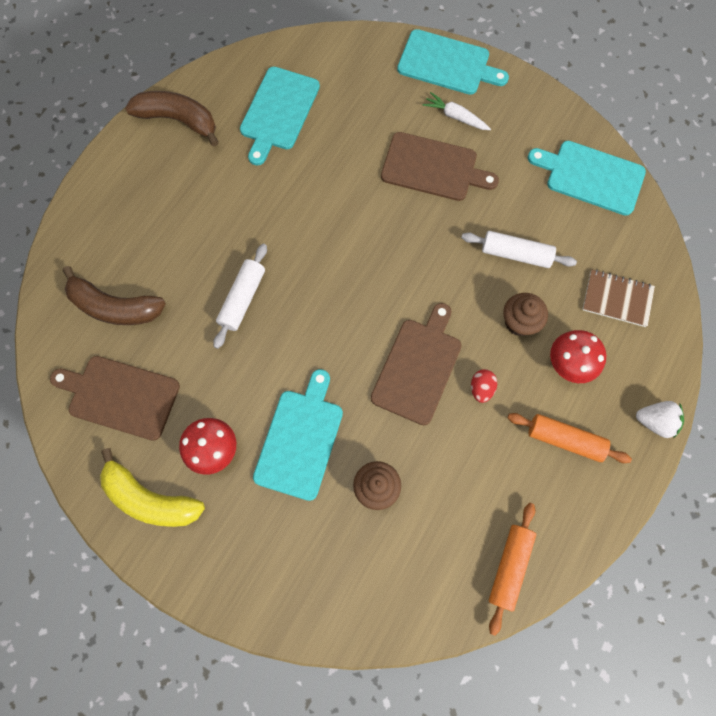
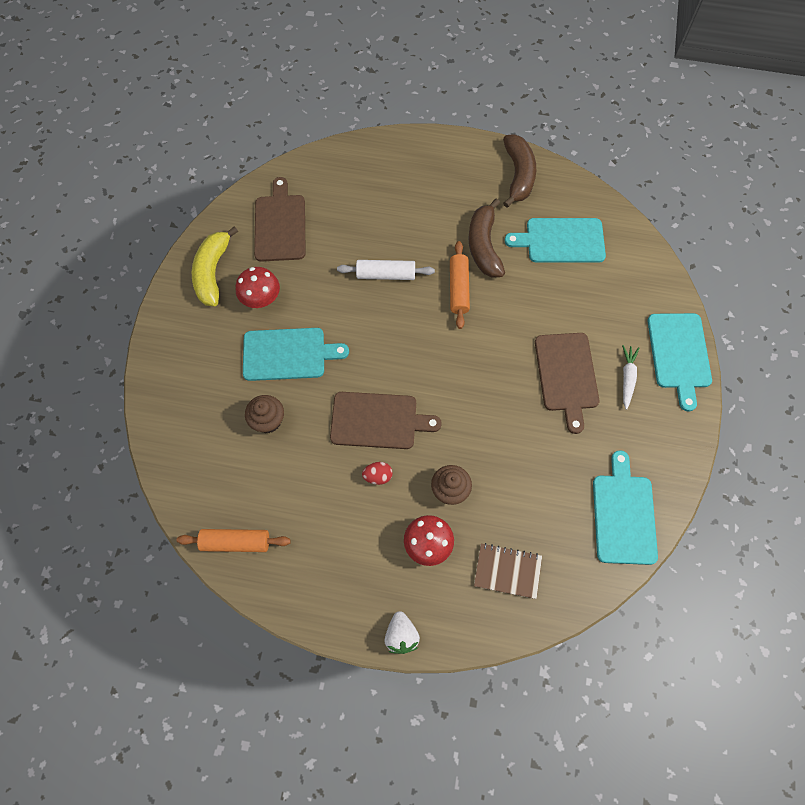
camera: 70 degrees right, 5 degrees down
brown banana [63,266,166,325] -> brown banana moved to [469,198,505,277]
white rolling pin [461,231,577,268] -> none
orange rolling pin [508,413,632,463] -> orange rolling pin moved to [450,241,470,329]
brown notebook [582,270,655,327] -> brown notebook turned 75 degrees counterclockwise [474,543,542,599]

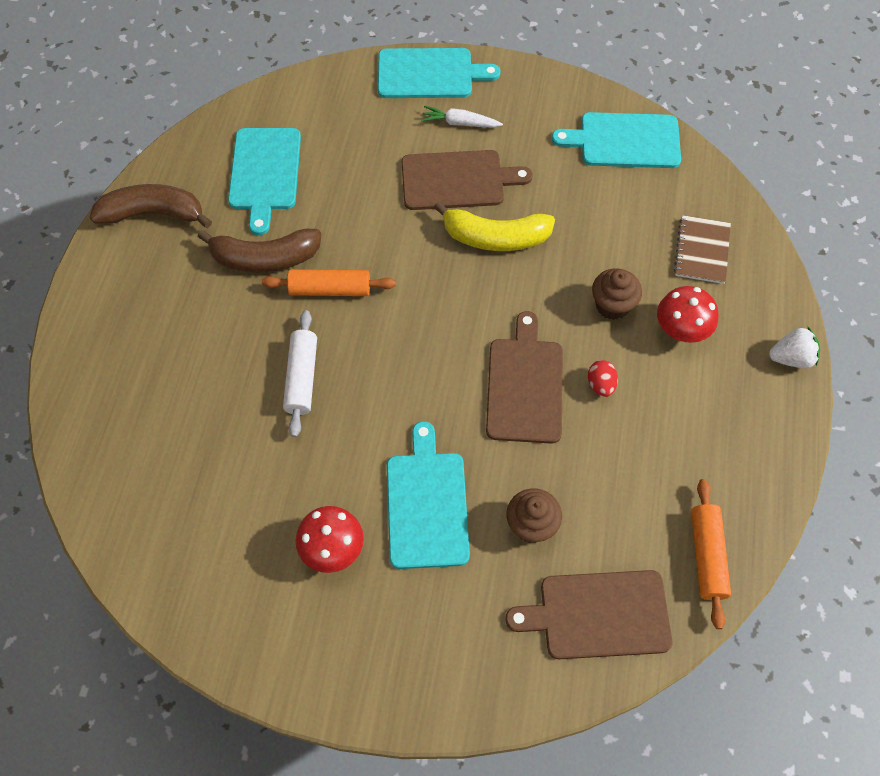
camera: 90 degrees left, 5 degrees down
yellow banana [192,226,238,306] -> yellow banana moved to [434,202,555,251]
brown cutting board [254,177,306,262] -> brown cutting board moved to [505,570,672,659]

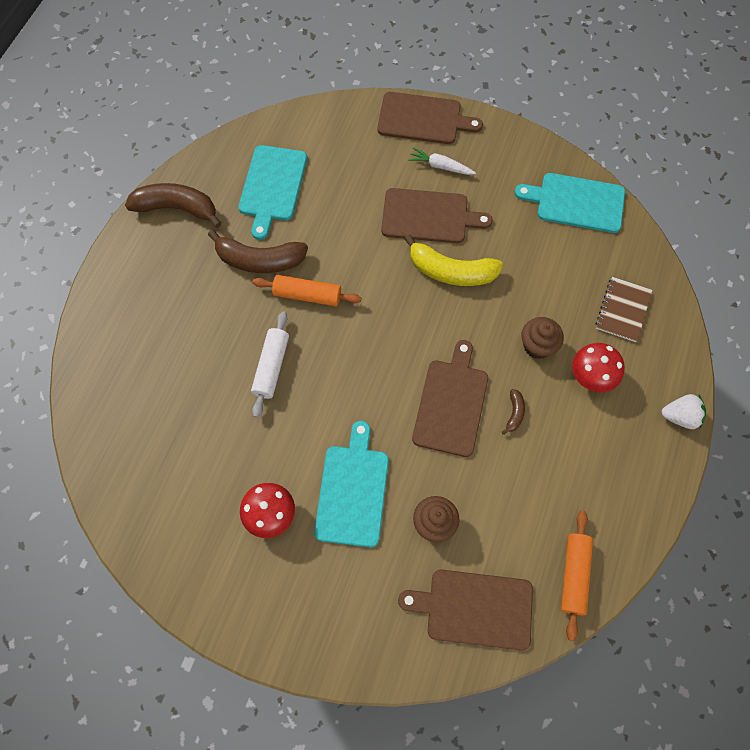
camera: 10 degrees right, 5 degrees up
turquoise cutting board [378,48,501,98] -> brown cutting board [377,92,483,144]
red egg [588,360,618,397] -> brown banana [502,389,525,435]

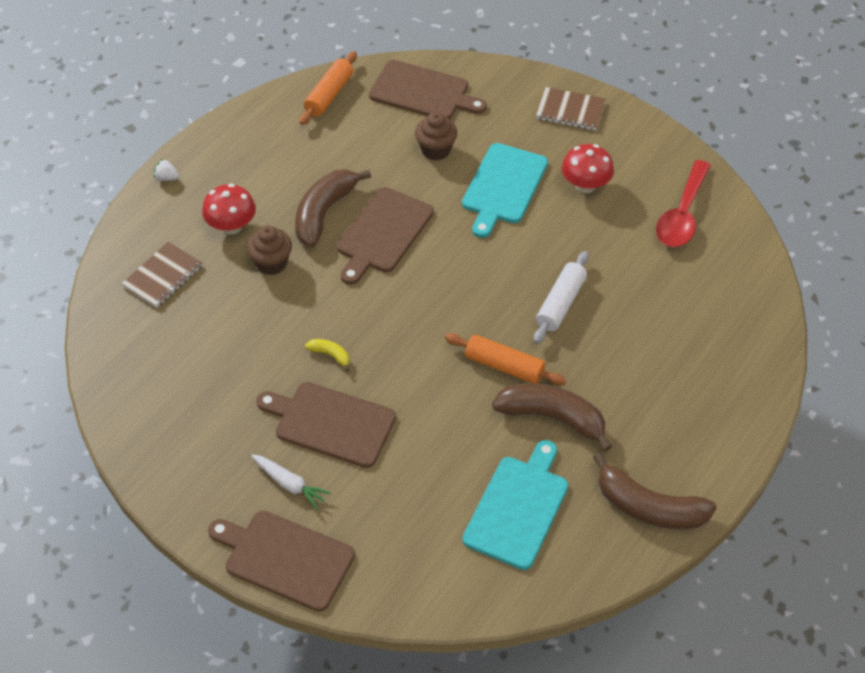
camera: 165 degrees left, 15 degrees down
yellow banana [404,234,503,286] -> yellow banana [305,339,350,372], size x0.45
brown banana [502,389,525,435] -> brown banana [295,169,371,247], size x2.23
turquoise cutting board [515,173,625,233] -> none
white strawberry [661,394,706,429] -> white strawberry [154,159,179,181], size x0.62
none -> brown notebook [536,87,606,130]
none -> red spoon [656,160,711,247]

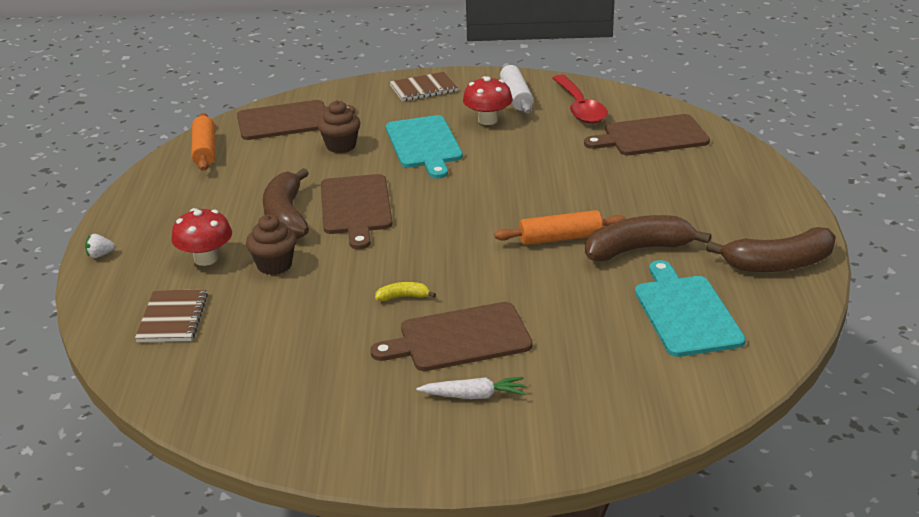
camera: 35 degrees left, 20 degrees down
brown cutting board [208,510,355,612] -> brown cutting board moved to [584,114,710,155]
white rolling pin [534,251,589,344] -> white rolling pin moved to [500,63,533,114]

